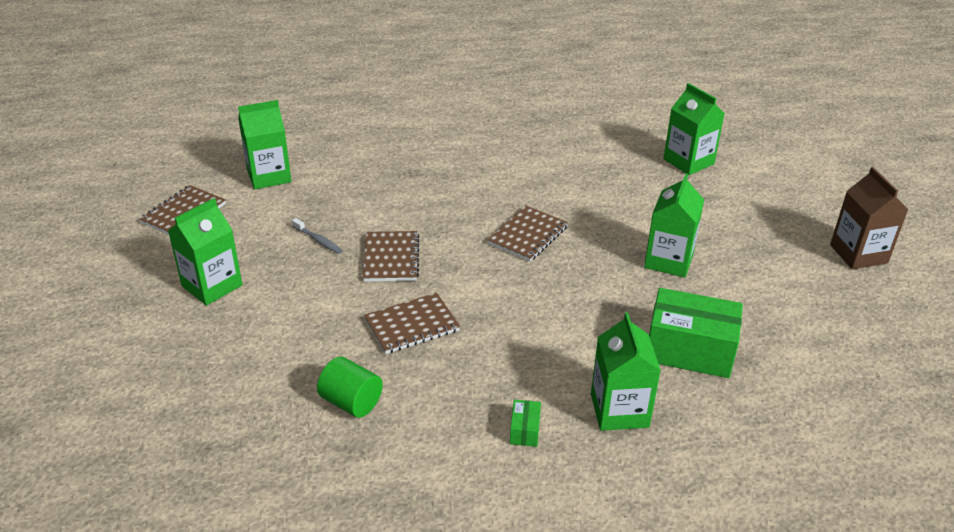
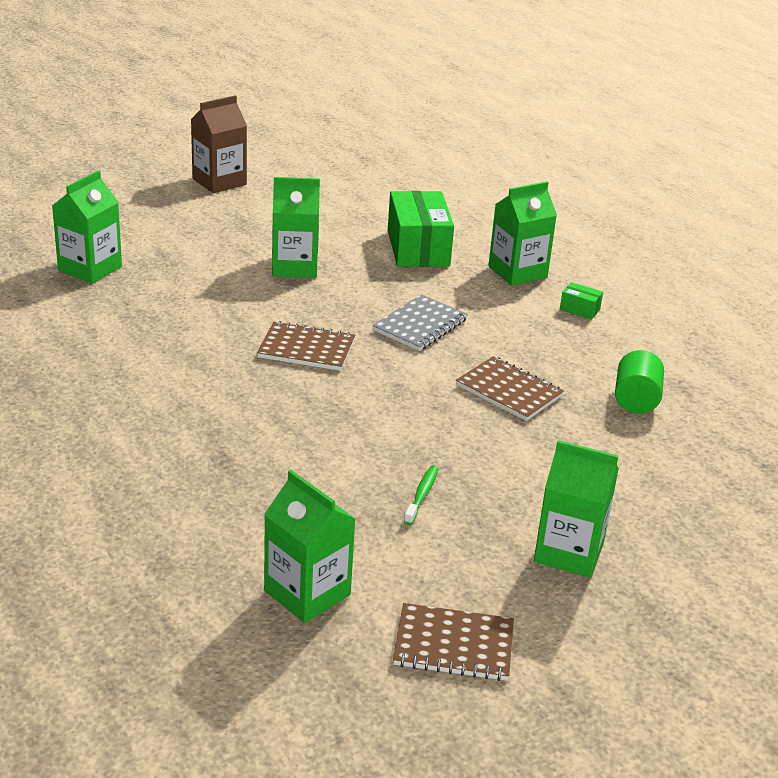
camera: 115 degrees left, 5 degrees down
grey toothbrush [292,218,343,254] -> green toothbrush [404,465,438,525]
brown notebook [363,231,419,282] -> none
green box [510,400,541,447] -> green box turned 45 degrees clockwise [560,282,603,320]
none -> grey notebook [372,294,468,351]

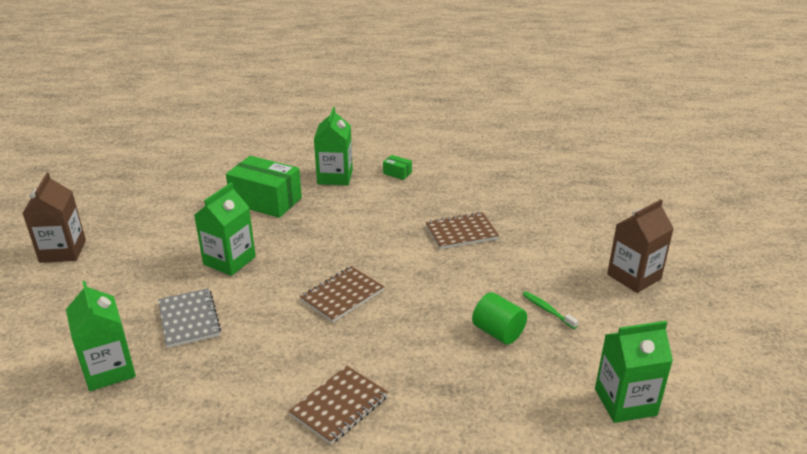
camera: 55 degrees left, 0 degrees up
grey notebook [372,294,468,351] -> grey notebook moved to [158,288,221,348]
brown notebook [393,603,514,681] -> brown notebook moved to [289,366,389,445]
green carton [534,440,619,578] -> brown carton [607,199,674,293]
green box [560,282,603,320] -> green box turned 60 degrees clockwise [383,155,412,180]
green cylinder [615,350,664,413] -> green cylinder moved to [472,292,527,345]

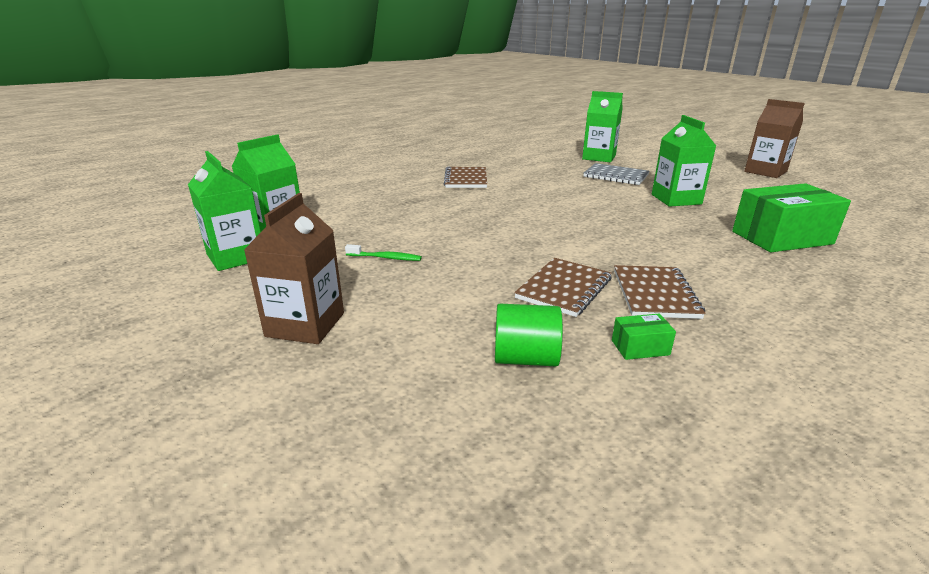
camera: 140 degrees right, 5 degrees down
brown notebook [300,266,384,322] -> brown notebook moved to [614,265,706,319]
green carton [314,107,353,185] -> green carton moved to [188,151,261,271]
green box [383,155,412,180] -> green box moved to [612,314,676,360]
green cylinder [472,292,527,345] -> green cylinder moved to [495,304,563,366]

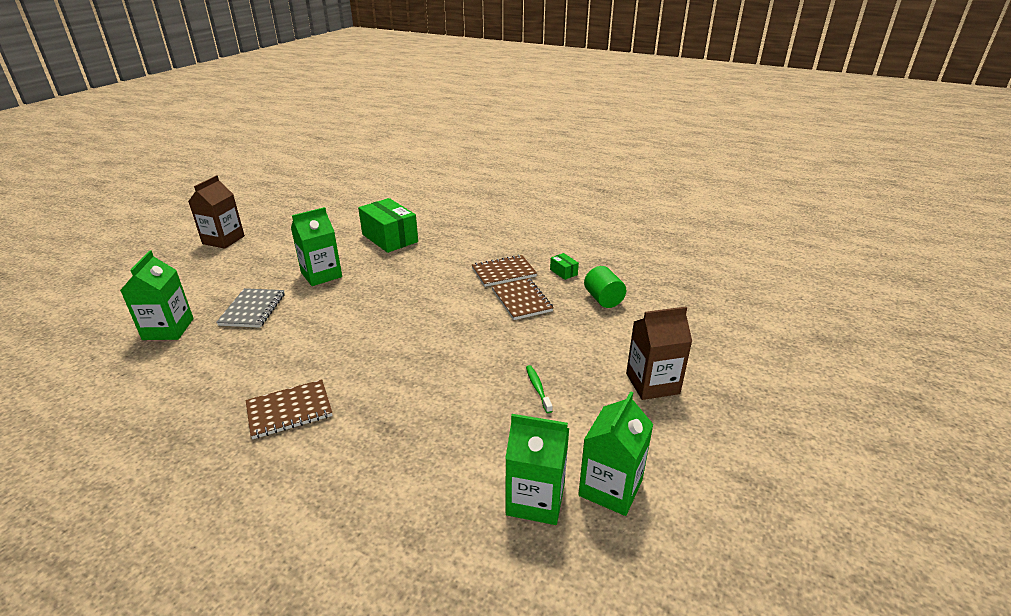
camera: 115 degrees left, 5 degrees up
brown notebook [514,258,612,317] -> brown notebook turned 60 degrees clockwise [491,278,553,320]

